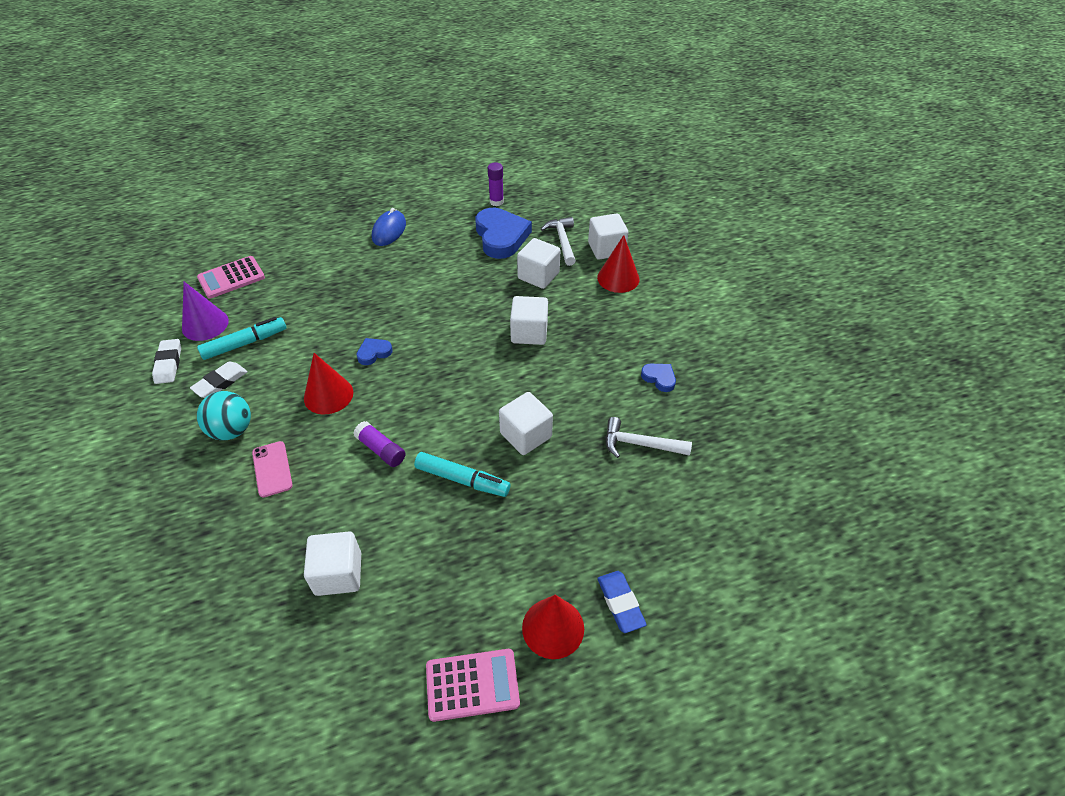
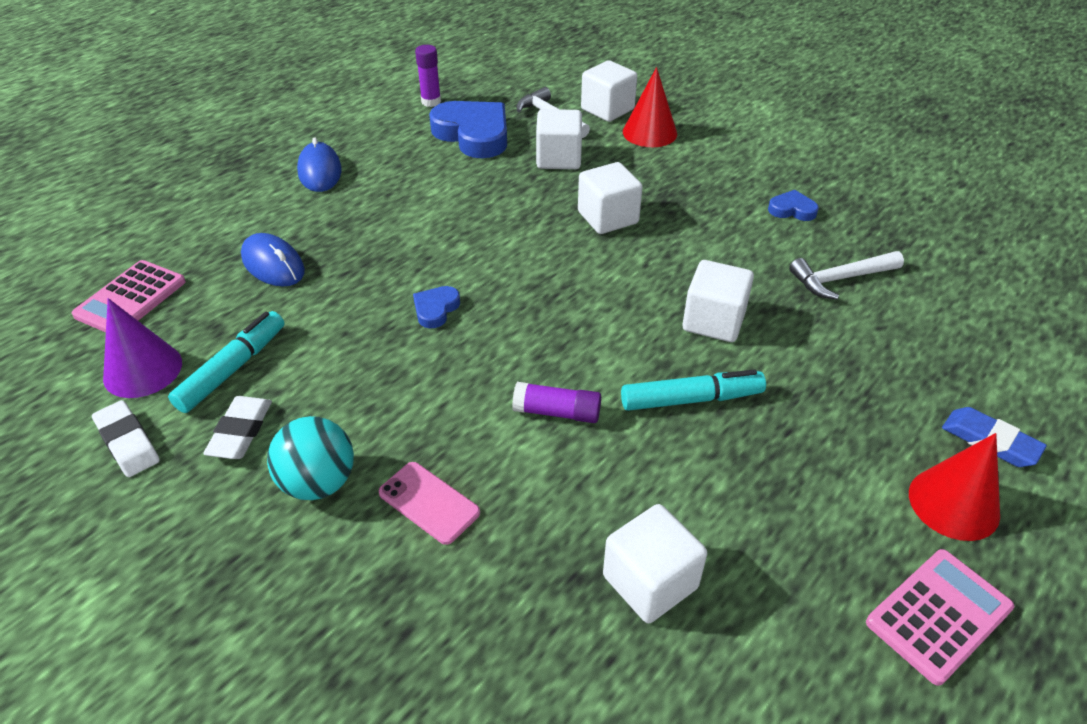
camera: 30 degrees left, 5 degrees down
red cone [304,353,353,414] -> none
none -> blue mouse [241,233,305,287]

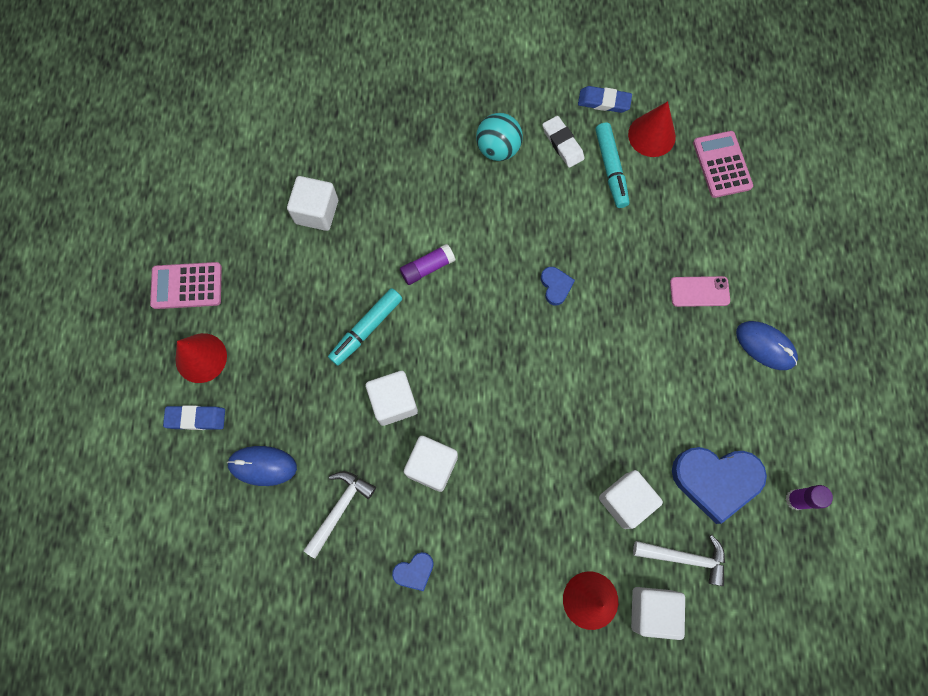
camera: 140 degrees right, 30 degrees up
white eraser [92,400,160,477] -> blue eraser [578,86,632,113]
purple cone [103,298,182,398] -> red cone [628,101,676,157]
blue mouse [241,233,305,287] -> blue mouse moved to [227,446,297,486]
pink phone [379,462,480,545] -> pink phone moved to [670,276,730,307]
white cube [578,162,643,234] -> white cube moved to [404,436,458,492]
pink calculator [866,549,1014,686] -> pink calculator turned 75 degrees clockwise [150,262,222,309]

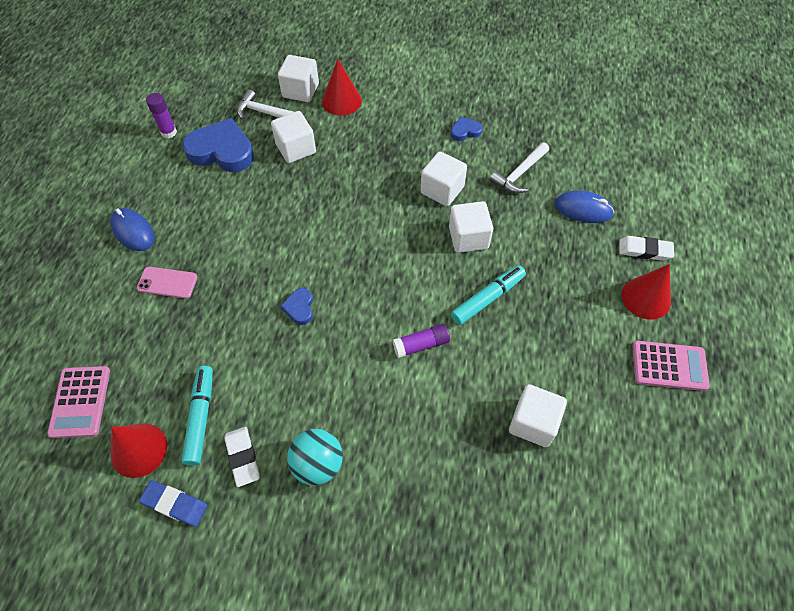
camera: 170 degrees left, 15 degrees down
blue eraser [163,405,225,430] -> white eraser [619,236,674,261]

